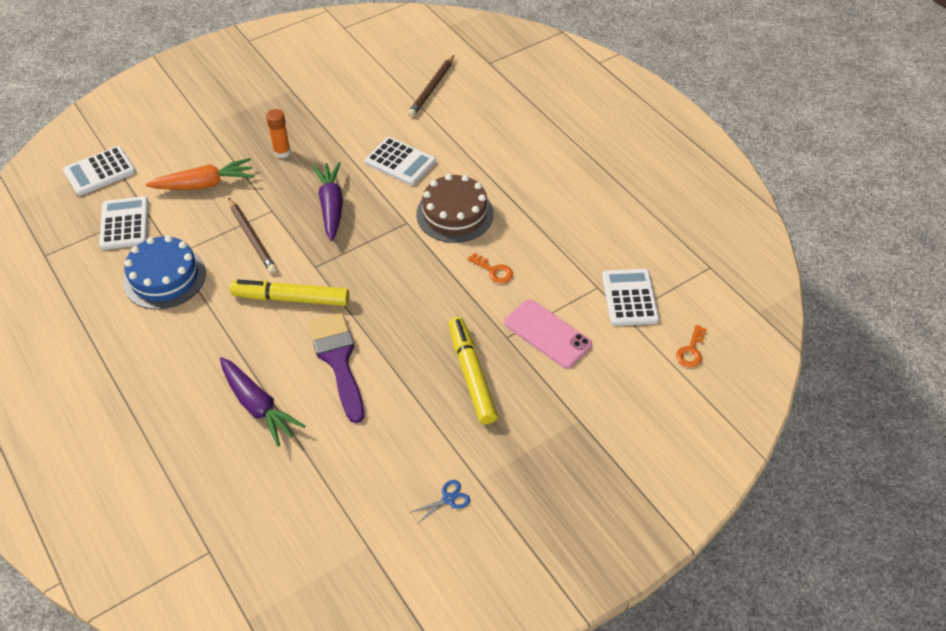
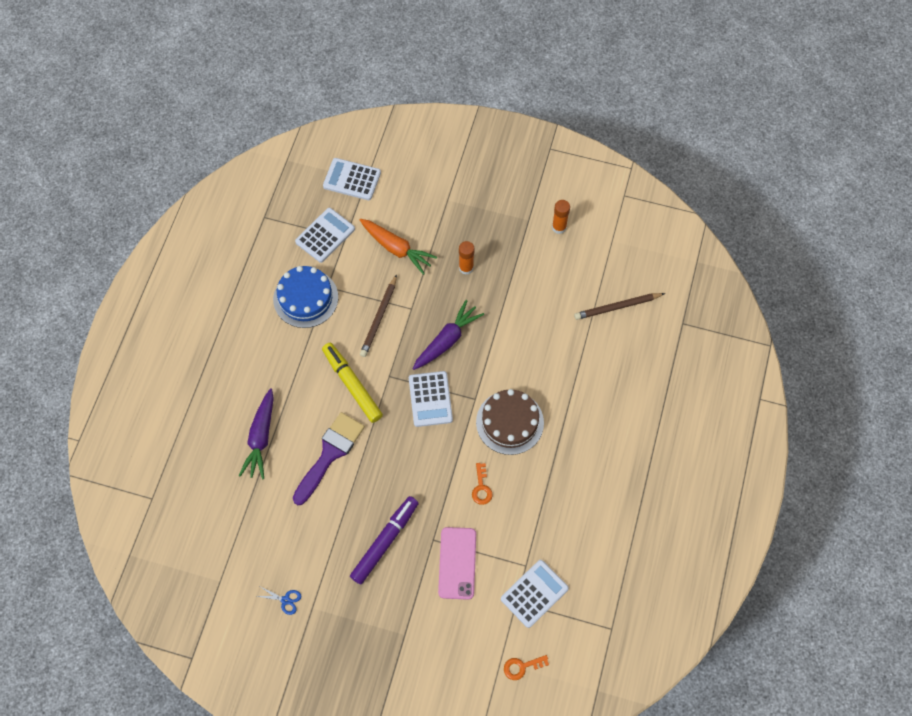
camera: 50 degrees right, 15 degrees up
white calculator [365,137,436,186] -> white calculator moved to [409,371,453,427]
yellow marker [449,317,498,425] -> purple marker [350,496,419,584]
none -> orange glue stick [552,200,570,234]

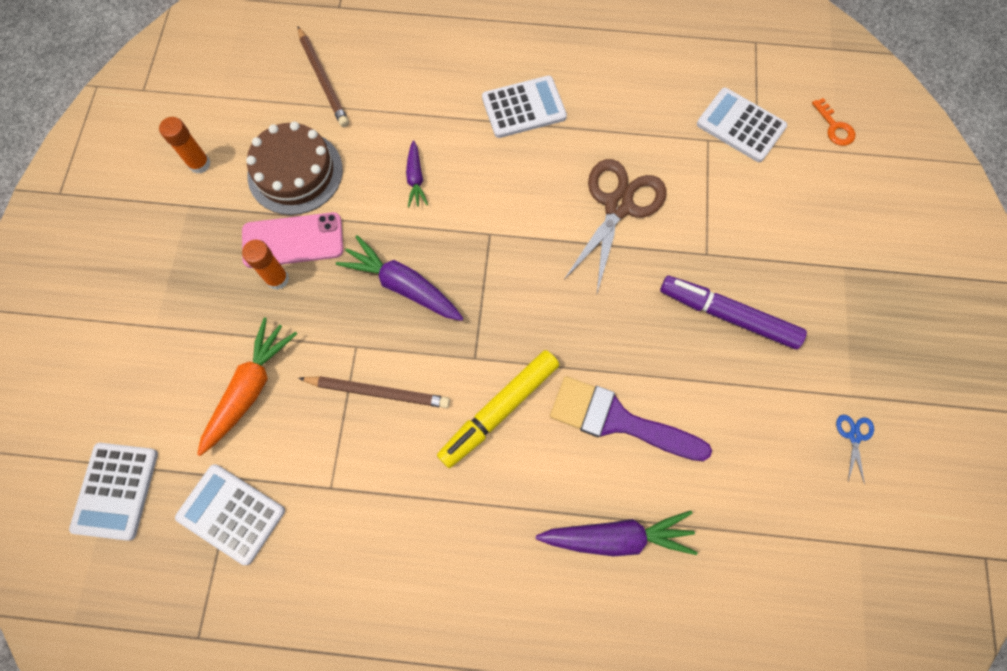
camera: 100 degrees left, 5 degrees up
blue cake [273,266,338,328] -> none
white calculator [409,371,453,427] -> white calculator moved to [482,76,567,138]
pink phone [438,527,476,600] -> pink phone moved to [242,212,343,268]
orange key [472,463,493,505] -> brown scissors [563,159,667,293]
brown cake [476,389,544,455] -> brown cake moved to [246,122,343,215]
none -> purple carrot [406,140,428,207]

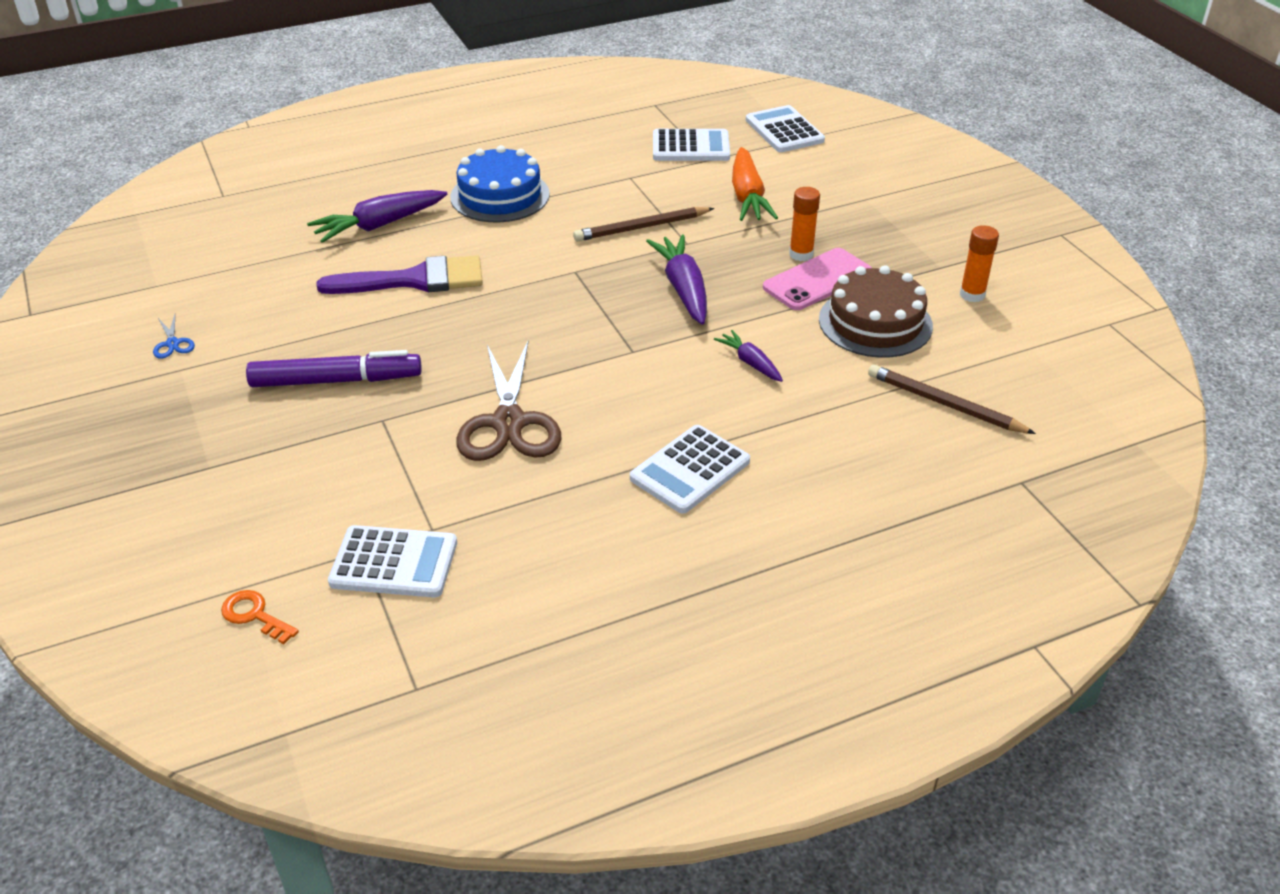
camera: 150 degrees right, 30 degrees down
purple carrot [336,235,464,321] -> purple carrot turned 105 degrees counterclockwise [646,234,707,325]
yellow marker [437,350,559,468] -> none
none -> blue cake [450,145,550,222]

